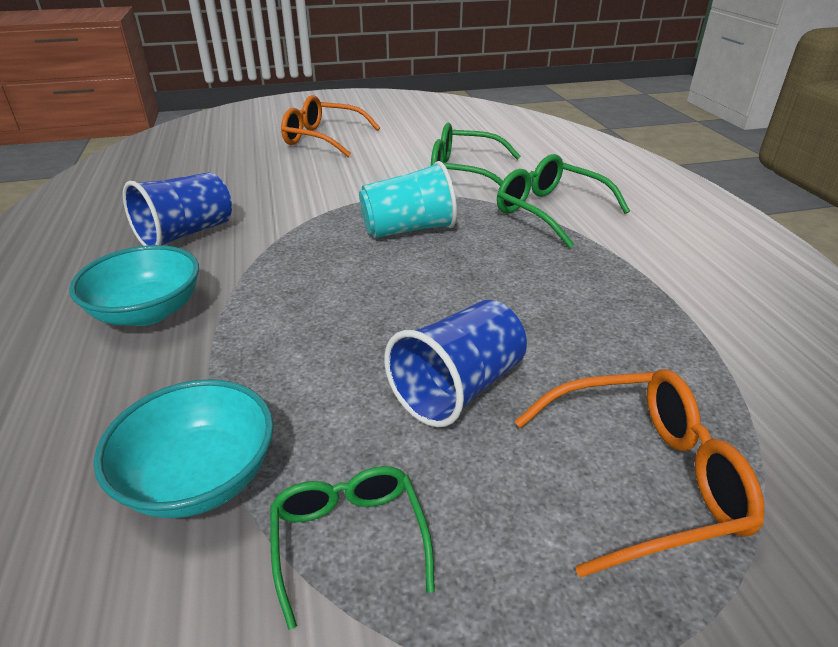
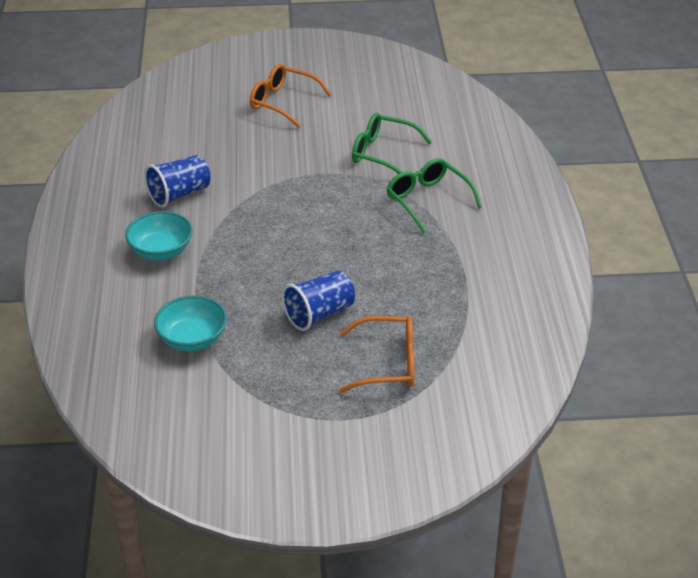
camera: 10 degrees right, 5 degrees up
green glasses [270,466,435,630] -> none
turquoise cup [359,161,457,238] -> none

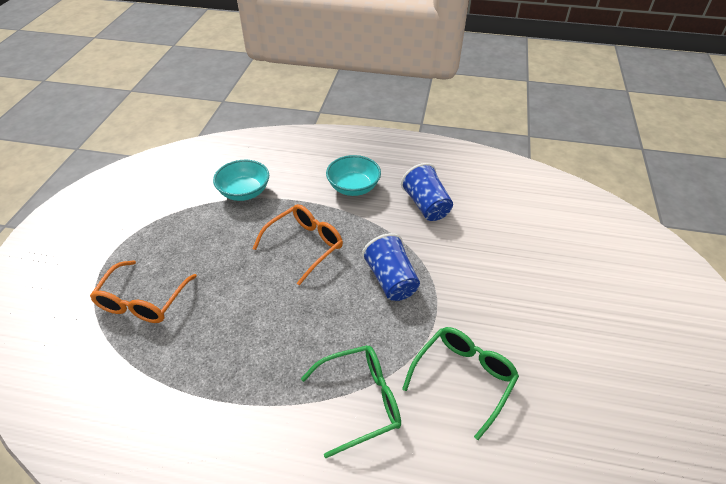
camera: 105 degrees right, 5 degrees up
orange glasses [250,64,332,128] -> orange glasses moved to [252,204,343,286]
blue cup [282,271,355,331] -> blue cup moved to [362,233,420,301]

